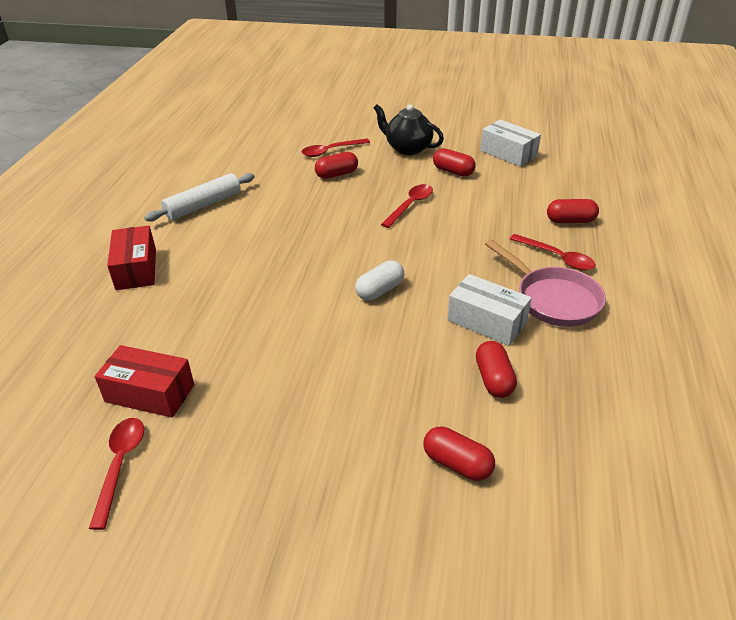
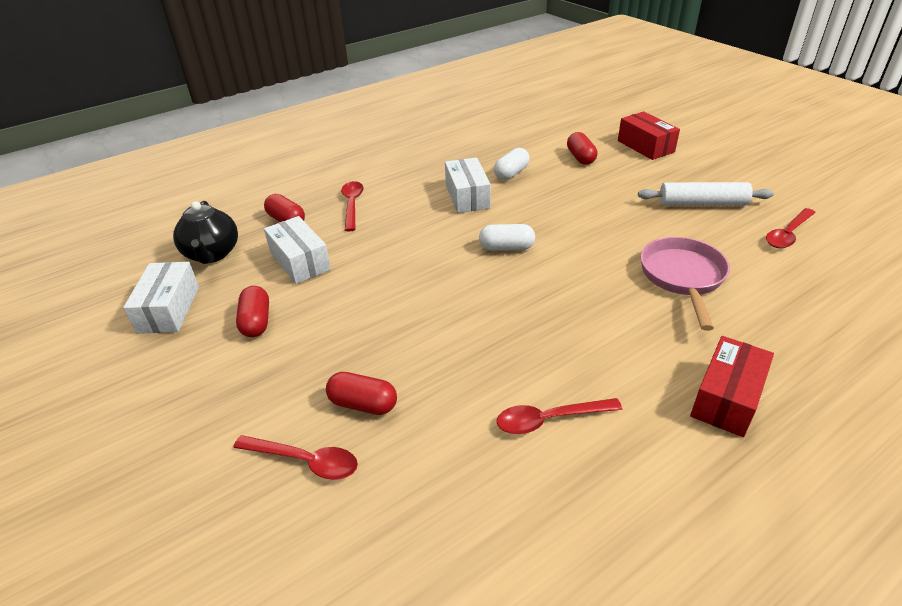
camera: 135 degrees left, 0 degrees up
red box [95,345,194,418] -> red box moved to [618,111,680,160]
white rolling pin [144,173,255,222] -> white rolling pin moved to [638,182,774,206]
black teapot [373,104,444,155] -> black teapot moved to [173,201,238,264]
red spoon [381,184,433,228] -> red spoon moved to [497,398,622,434]
red capsule [476,341,517,398] -> white capsule [494,148,530,180]
pink pan [485,239,606,327] -> pink pan moved to [641,237,730,331]
none -> white box [264,216,331,284]

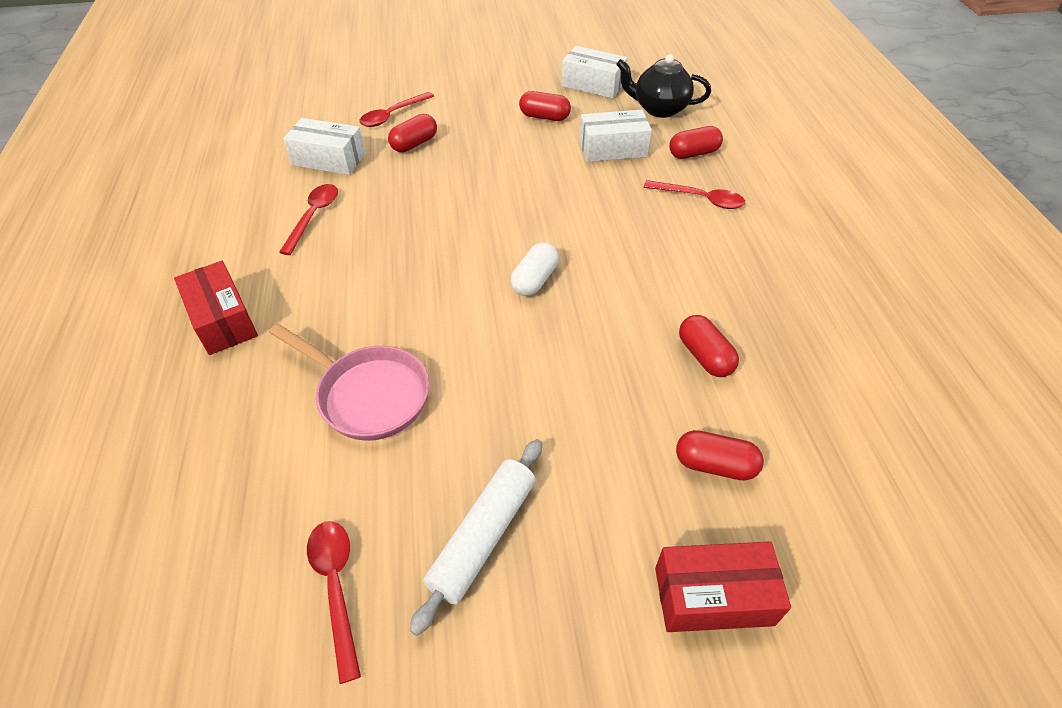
camera: 115 degrees right, 10 degrees up
white box [445,157,491,213] -> white box moved to [283,118,365,175]
white capsule [494,148,530,180] -> red capsule [679,315,739,377]

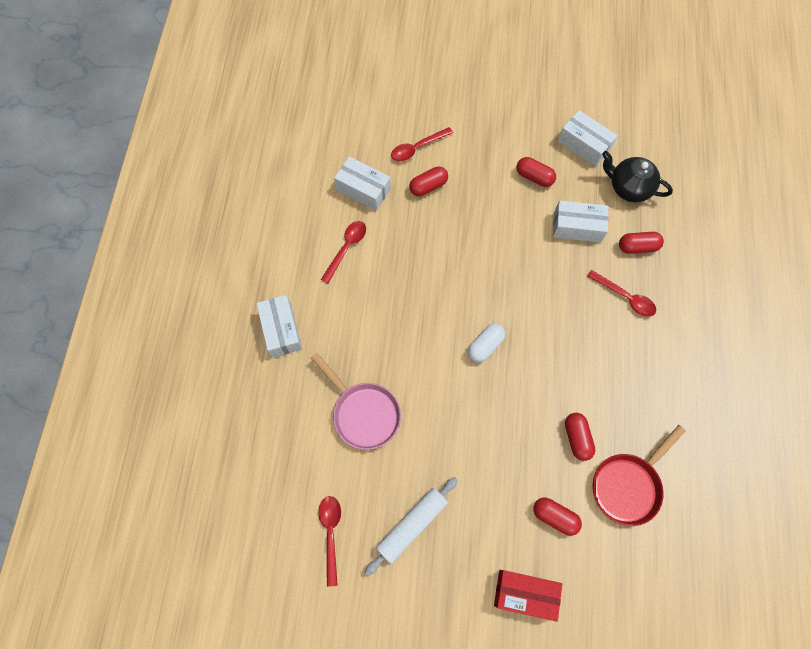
camera: 15 degrees right, 20 degrees up
red box [174,261,258,355] -> white box [256,295,302,358]
none -> red pan [593,425,686,526]

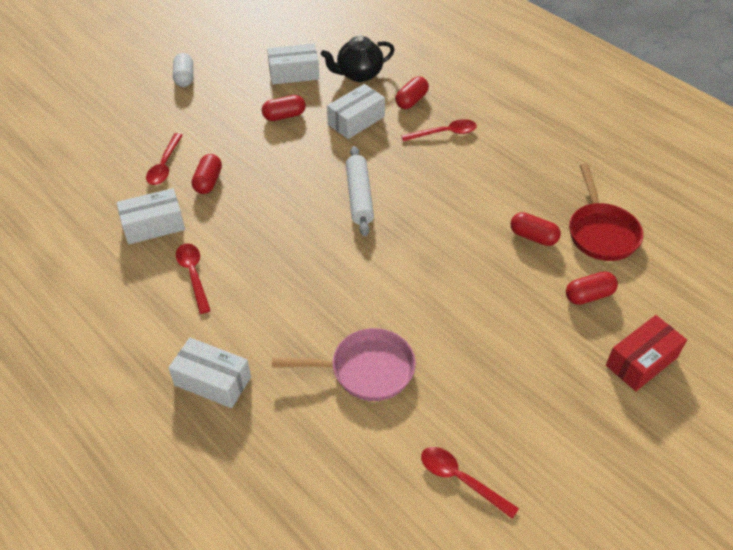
camera: 50 degrees left, 20 degrees down
white rolling pin [365,477,458,575] -> white rolling pin moved to [346,146,374,237]
white capsule [468,324,505,362] -> white capsule moved to [173,53,193,87]

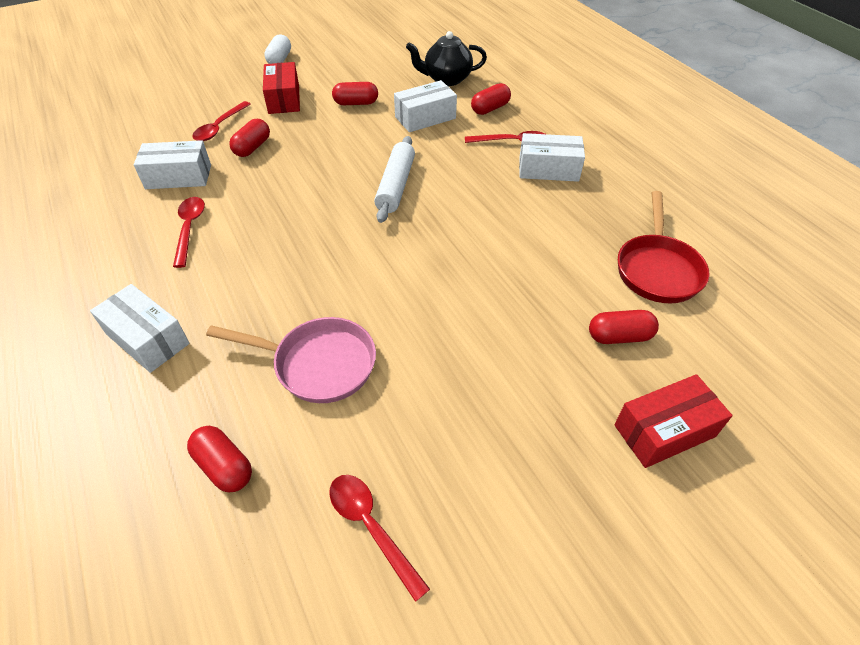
camera: 15 degrees right, 0 degrees up
white box [267,44,319,85] -> white box moved to [519,133,585,182]
red capsule [510,212,561,246] -> red capsule moved to [187,426,252,492]
none -> red box [263,62,300,114]

